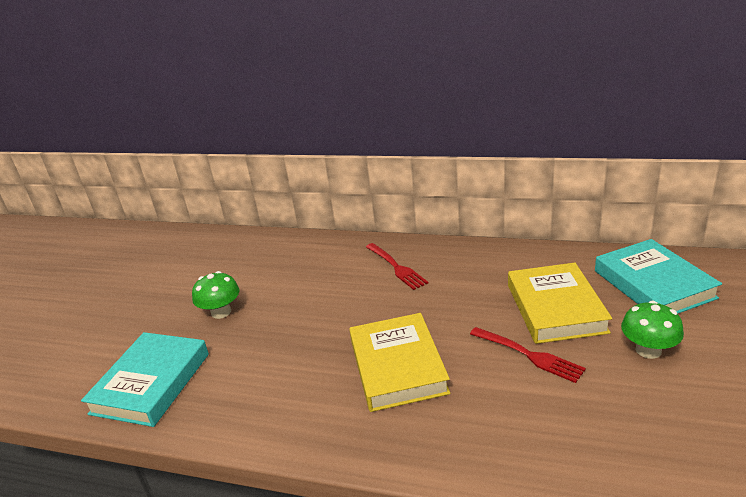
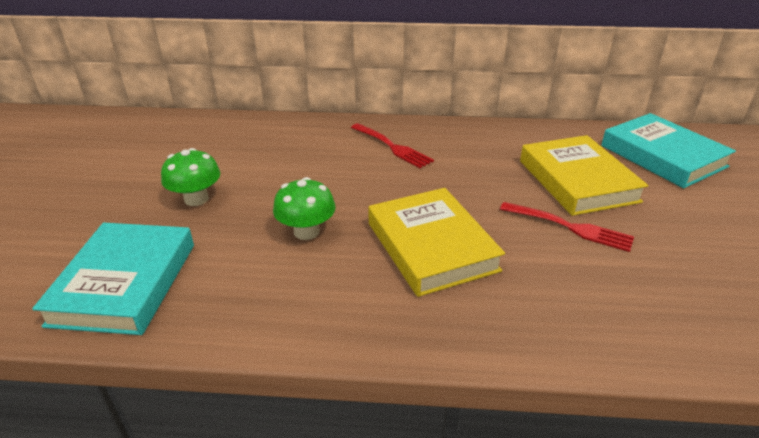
camera: 15 degrees left, 5 degrees up
green mushroom [621,301,684,359] -> green mushroom moved to [273,177,336,240]

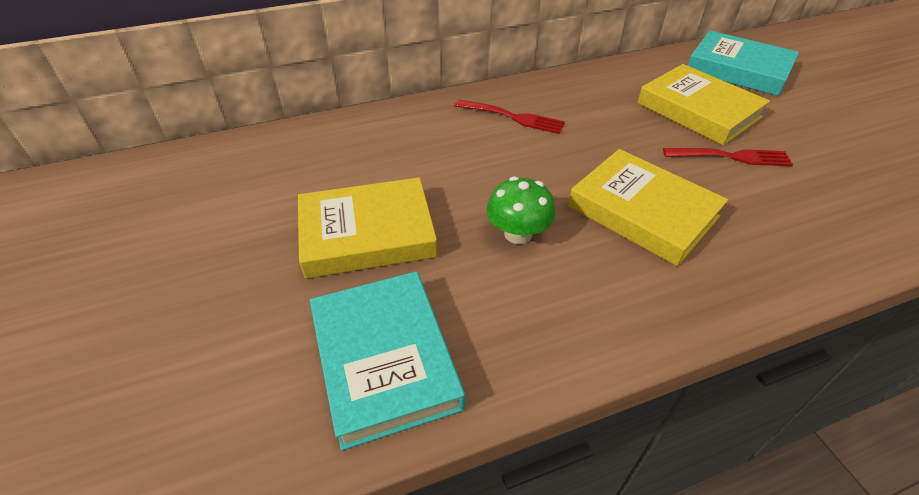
camera: 25 degrees left, 10 degrees up
green mushroom [161,148,220,206] -> yellow book [298,177,438,279]

